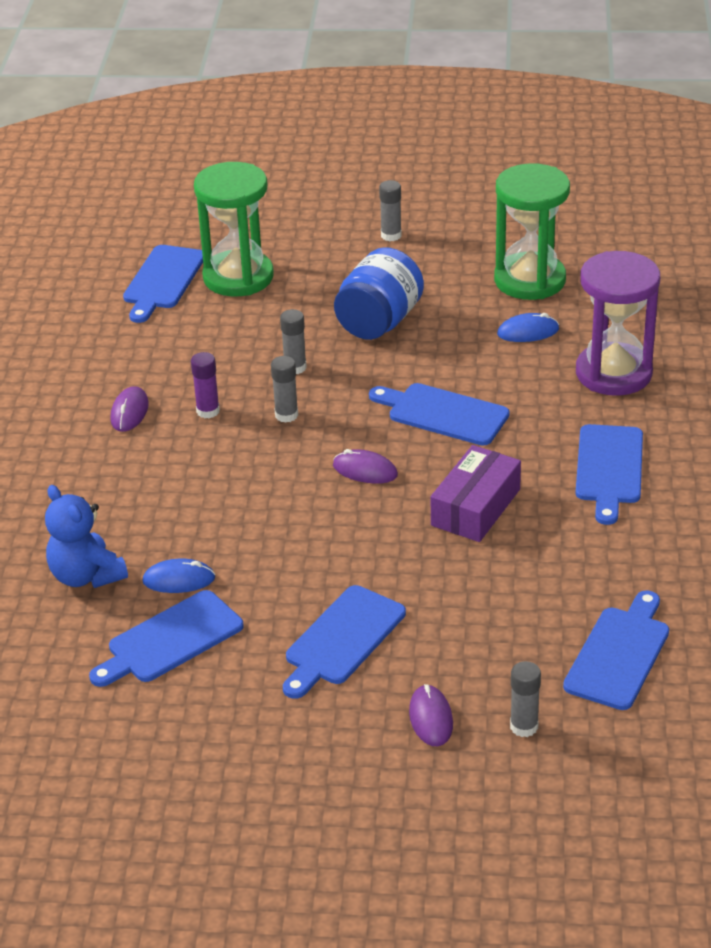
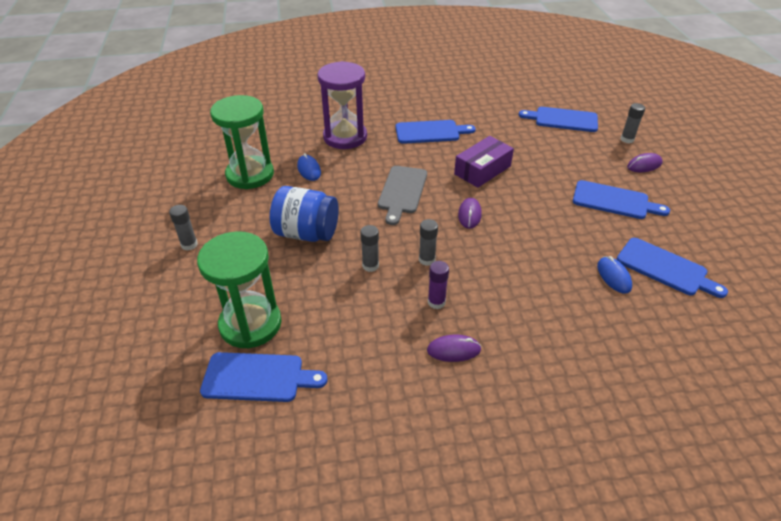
camera: 105 degrees left, 5 degrees up
blue teddy bear [45,485,128,588] -> none
blue cutting board [369,383,510,445] -> grey cutting board [378,166,427,225]
purple box [431,445,521,542] -> purple box turned 60 degrees counterclockwise [454,136,514,188]

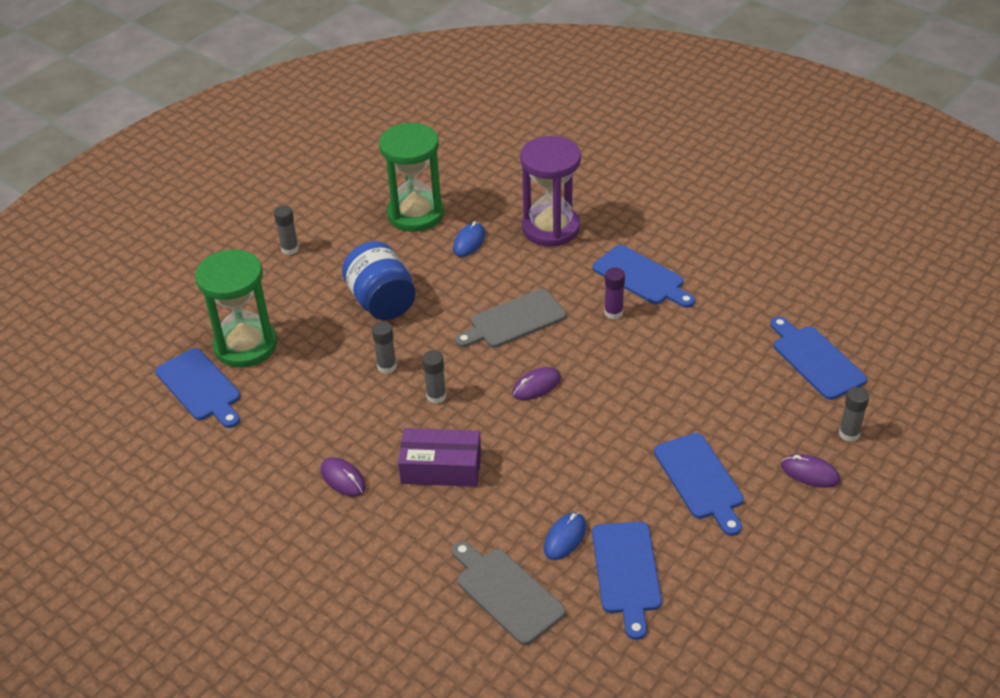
camera: 50 degrees right, 0 degrees up
purple glue stick [428,261,449,309] -> purple glue stick moved to [604,268,625,319]
purple box [454,136,514,188] -> purple box moved to [398,428,481,487]
none -> grey cutting board [452,541,566,645]

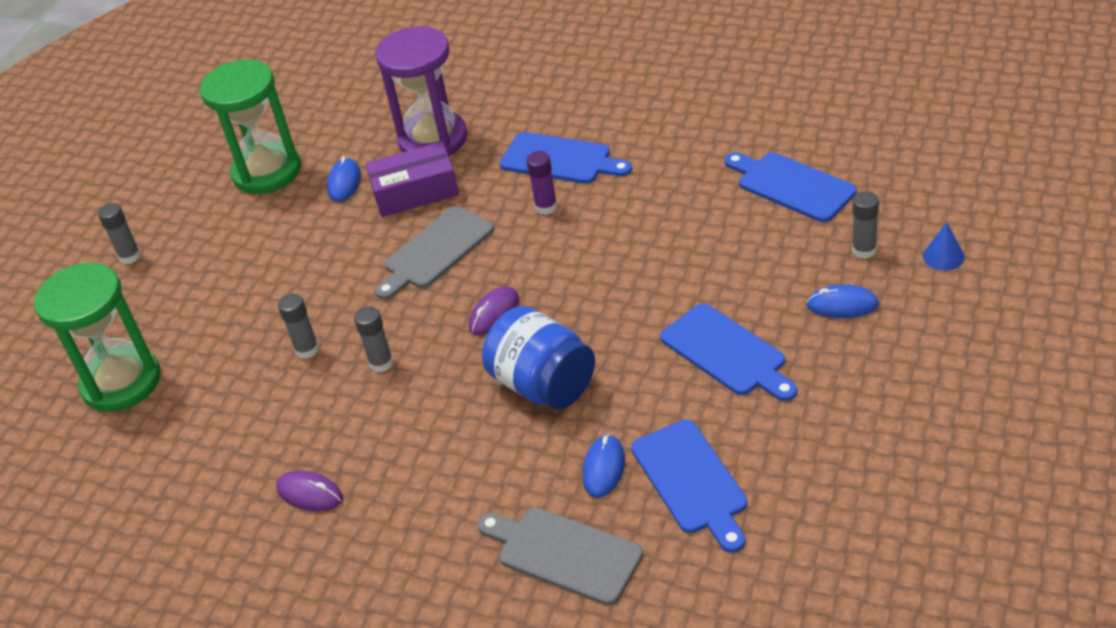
camera: 15 degrees left, 0 degrees up
blue cutting board [155,348,240,428] -> none
blue jar [342,241,415,320] -> blue jar moved to [482,306,595,409]
purple box [398,428,481,487] -> purple box moved to [366,142,459,217]
purple mouse [781,454,840,488] -> blue mouse [806,284,879,318]
none -> blue cone [923,222,965,271]

